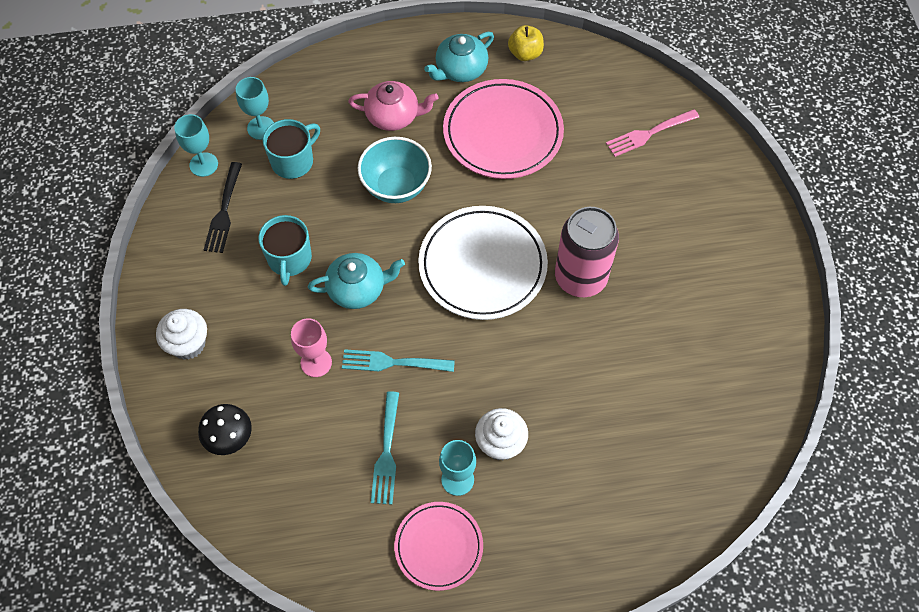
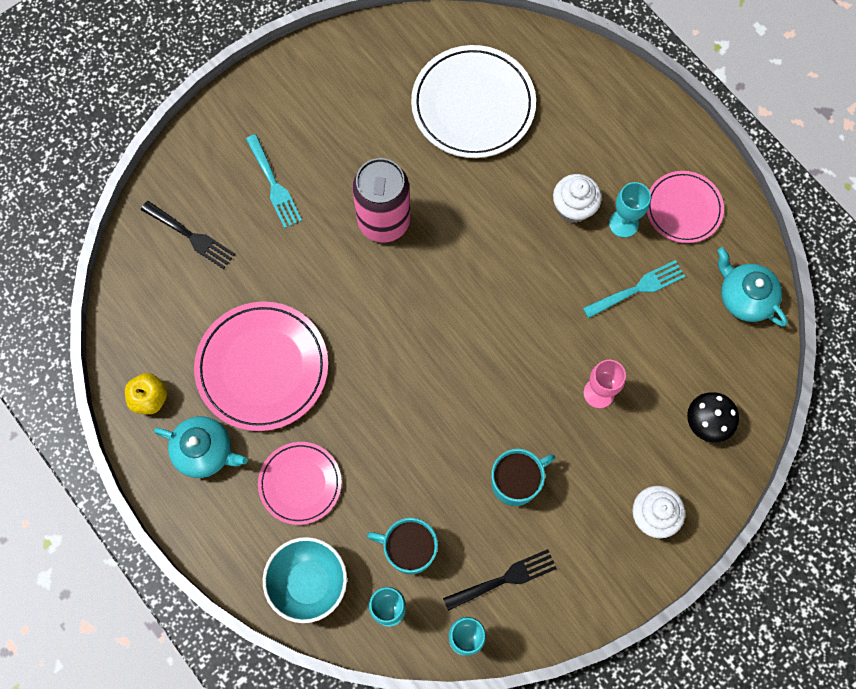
camera: 120 degrees left, 10 degrees up
turquoise teapot [308,253,405,309] -> turquoise teapot moved to [717,247,788,327]
turquoise fork [342,349,455,372] -> turquoise fork moved to [246,134,302,229]
pink teapot [348,81,438,131] -> pink plate [258,442,342,525]
turquoise bowl [357,137,432,203] -> turquoise bowl moved to [263,537,347,623]
white plate [418,206,548,320] -> white plate moved to [411,45,536,158]
pink fork [606,109,699,157] -> black fork [141,201,235,269]

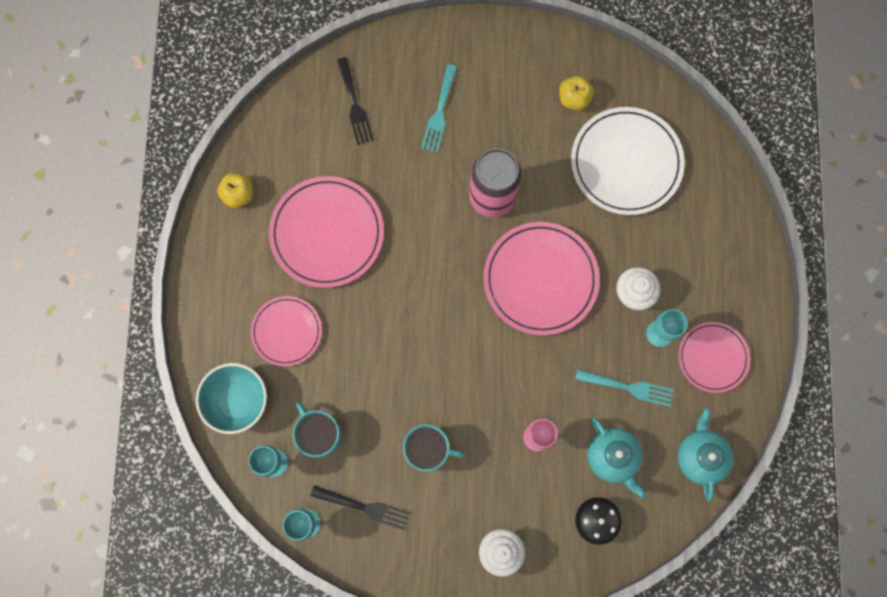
camera: 40 degrees right, 5 degrees up
turquoise teapot [154,416,248,478] -> turquoise teapot moved to [587,417,646,499]
none -> pink plate [483,222,600,335]
none -> yellow apple [559,76,594,110]

